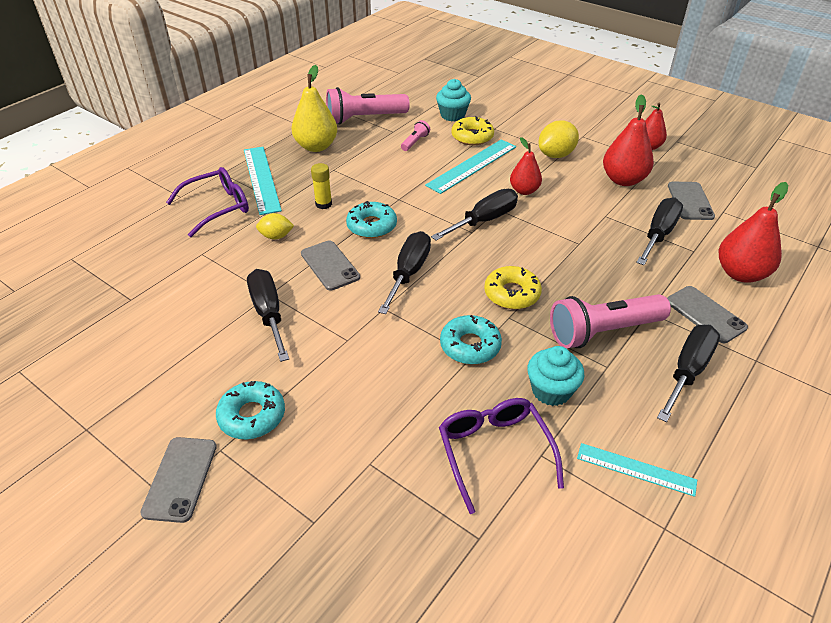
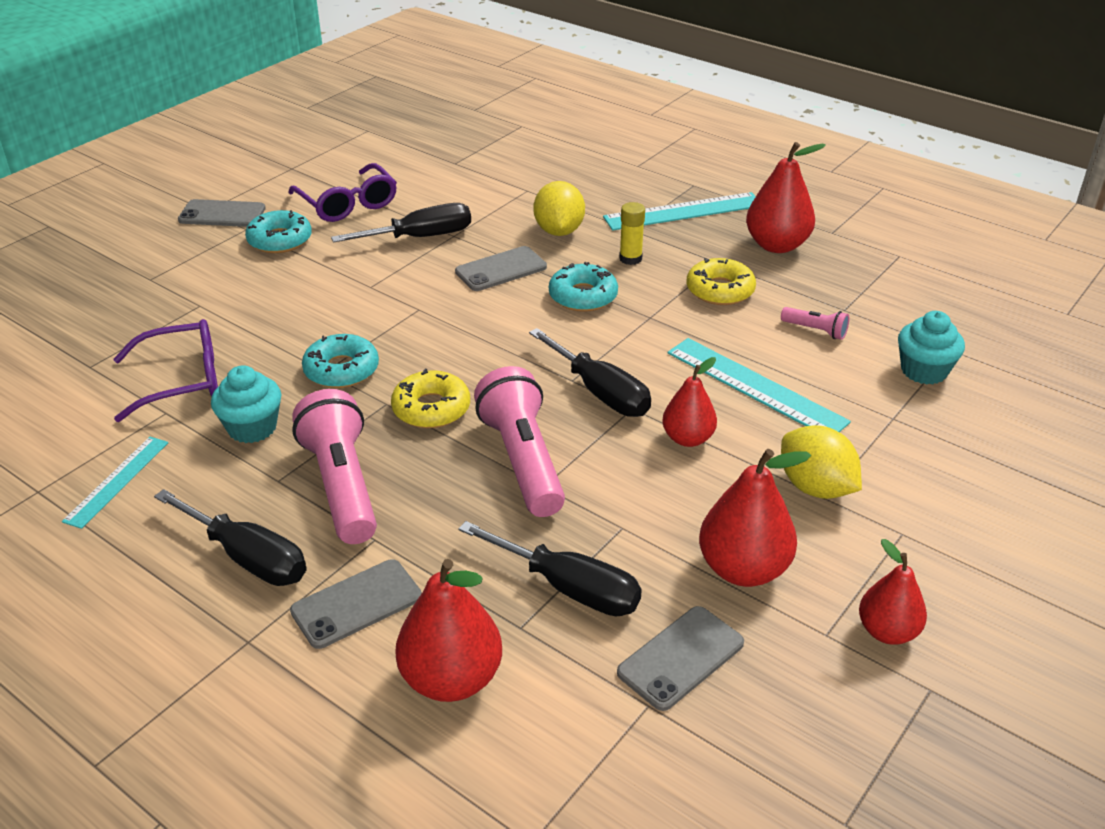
camera: 90 degrees right, 5 degrees down
purple glasses [166,167,249,237] -> purple glasses moved to [288,163,397,222]
yellow lemon [256,213,294,240] -> yellow lemon [533,181,585,236], size x1.60
yellow pear [291,65,337,152] -> red pear [746,142,826,253]
pink flashlight [326,87,410,125] -> pink flashlight moved to [474,366,565,517]
black screwdriver [378,231,431,314] -> none
yellow donut [451,116,494,145] -> yellow donut moved to [687,258,756,305]
grey phone [668,182,715,220] -> grey phone turned 45 degrees counterclockwise [617,606,744,711]

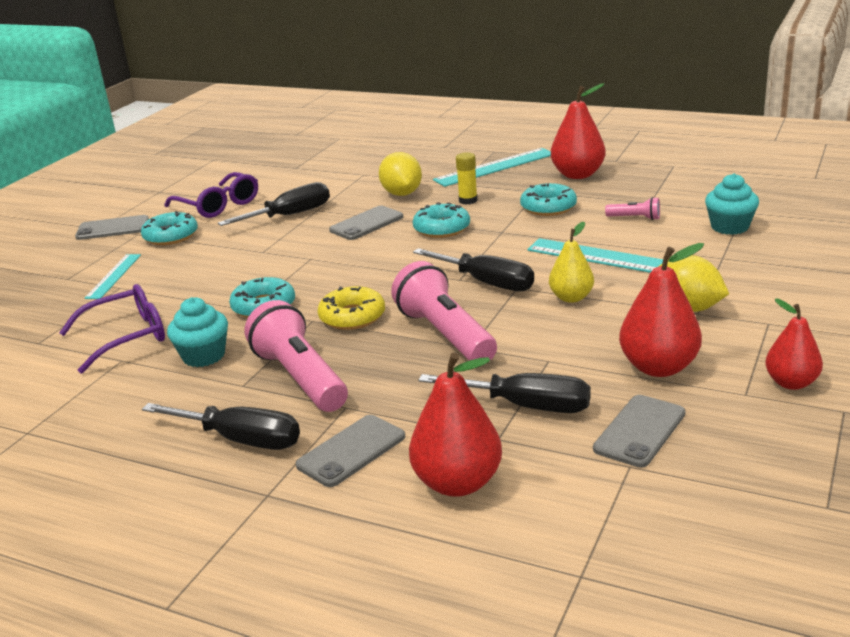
camera: 10 degrees left, 10 degrees down
turquoise ruler [62,437,168,529] -> turquoise ruler moved to [84,254,141,299]
red pear [662,357,717,447] -> yellow pear [549,222,594,303]
yellow donut [687,258,756,305] -> turquoise donut [520,183,577,216]

